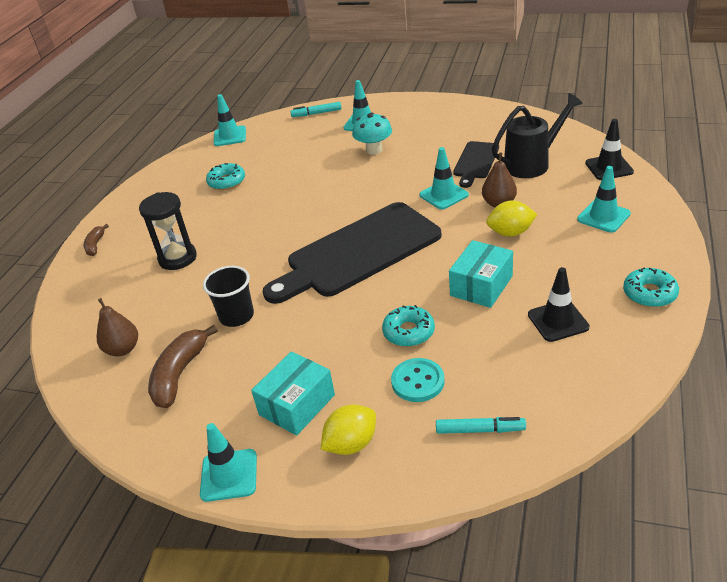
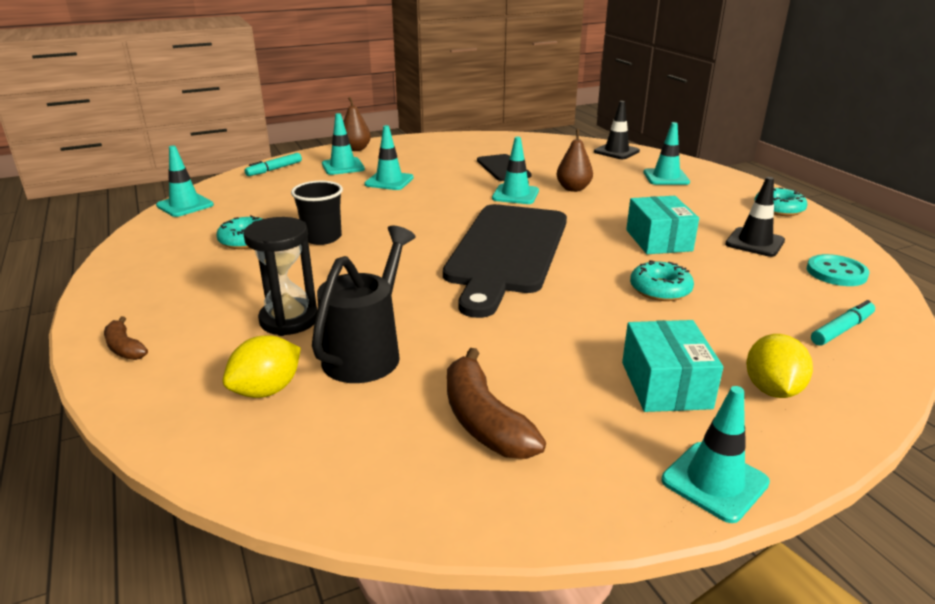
camera: 45 degrees left, 10 degrees down
brown pear [97,298,138,356] -> brown pear moved to [343,97,371,151]
black cup [203,266,254,327] -> black cup moved to [291,181,343,245]
turquoise mushroom [352,112,392,154] -> turquoise traffic cone [365,125,414,190]
turquoise button [391,358,445,402] -> turquoise button moved to [807,254,869,286]
yellow lemon [486,201,537,237] -> yellow lemon moved to [223,335,301,398]
black watering can [492,93,583,178] -> black watering can moved to [312,226,416,383]

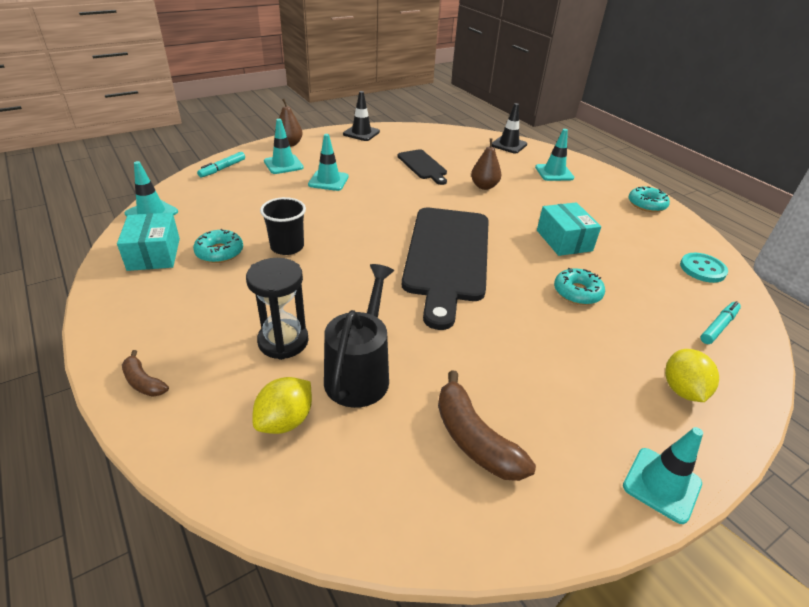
camera: 10 degrees left, 10 degrees up
turquoise traffic cone [492,137,539,204] -> none
turquoise box [622,320,723,412] -> turquoise box moved to [117,213,180,271]
black traffic cone [725,177,785,257] -> black traffic cone moved to [343,91,380,141]

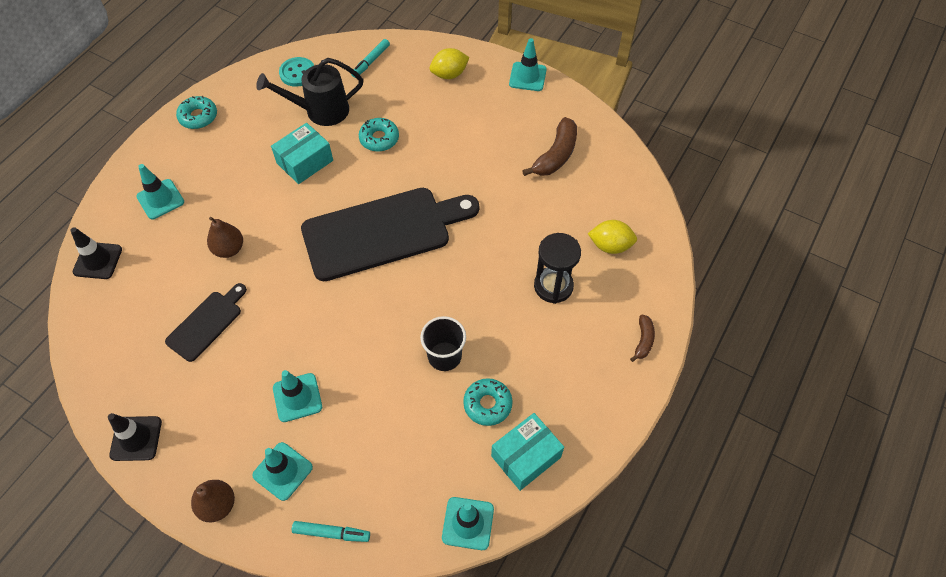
camera: 115 degrees left, 20 degrees up
black watering can [324,264,394,408] -> black watering can moved to [256,58,363,126]
turquoise marker [700,301,741,344] -> turquoise marker turned 75 degrees counterclockwise [351,39,390,78]

